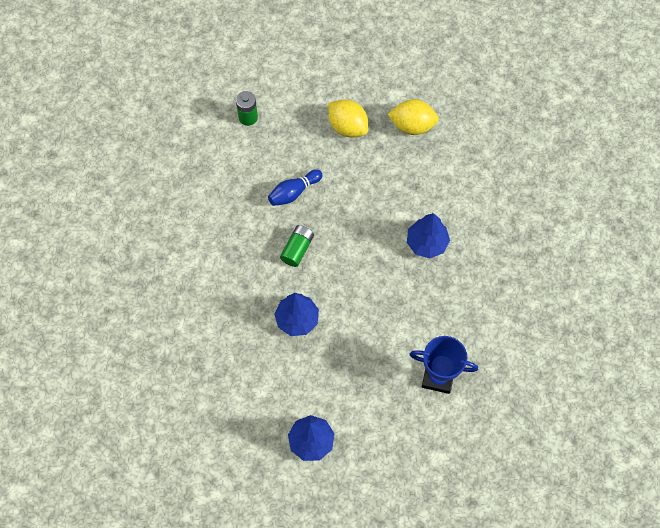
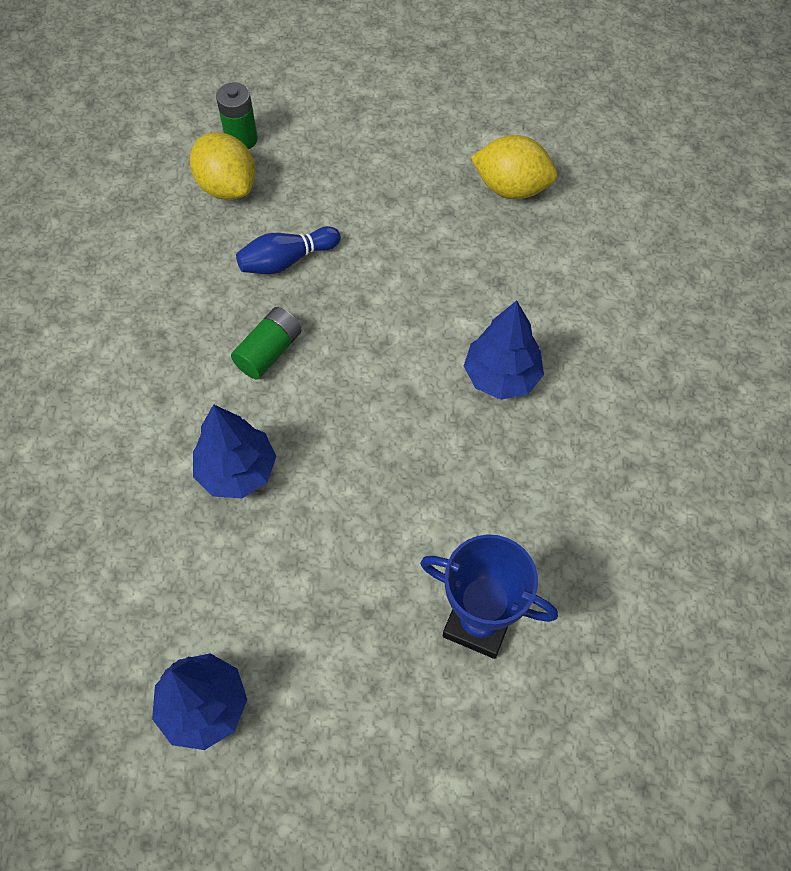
camera: 10 degrees right, 5 degrees down
yellow lemon [328,99,368,137] -> yellow lemon moved to [190,132,255,200]

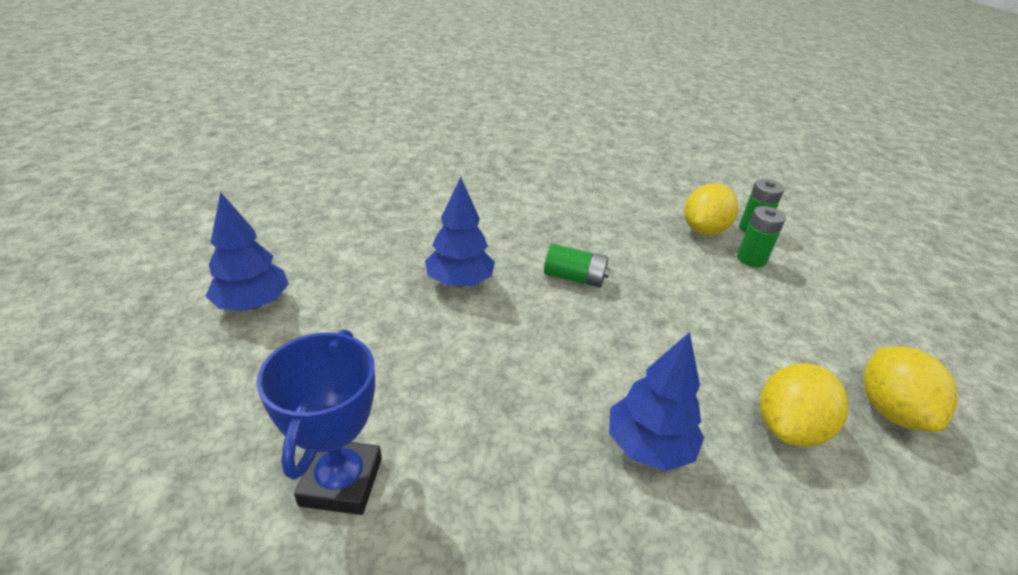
camera: 70 degrees right, 25 degrees down
blue bowling pin [236,226,341,274] -> none
none -> green battery [737,206,786,268]
none -> yellow lemon [760,363,849,447]

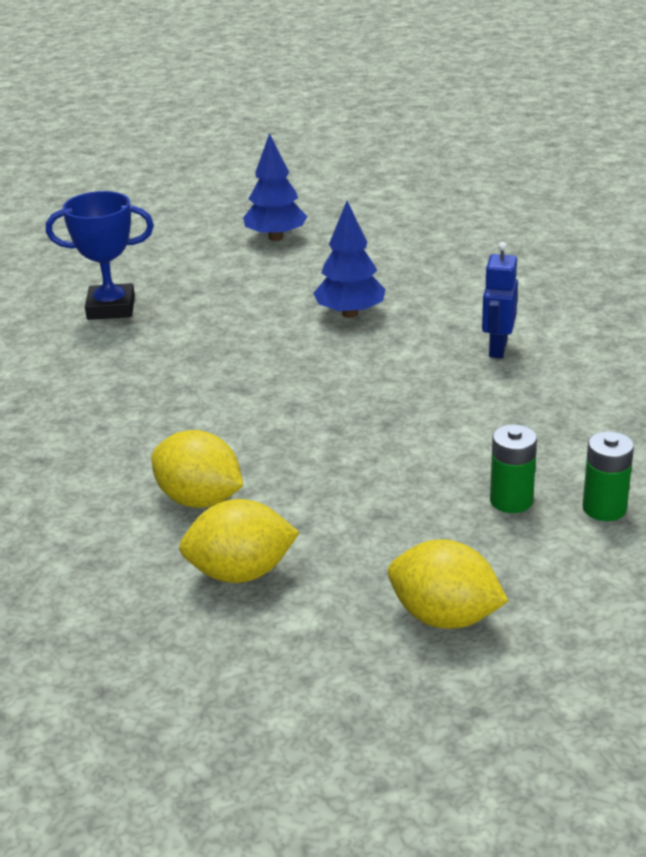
camera: 85 degrees right, 5 degrees down
green battery [544,244,610,288] -> none
blue tree [609,332,704,471] -> none
yellow lemon [684,183,739,235] -> yellow lemon moved to [388,539,508,629]
none -> blue robot [482,242,518,358]

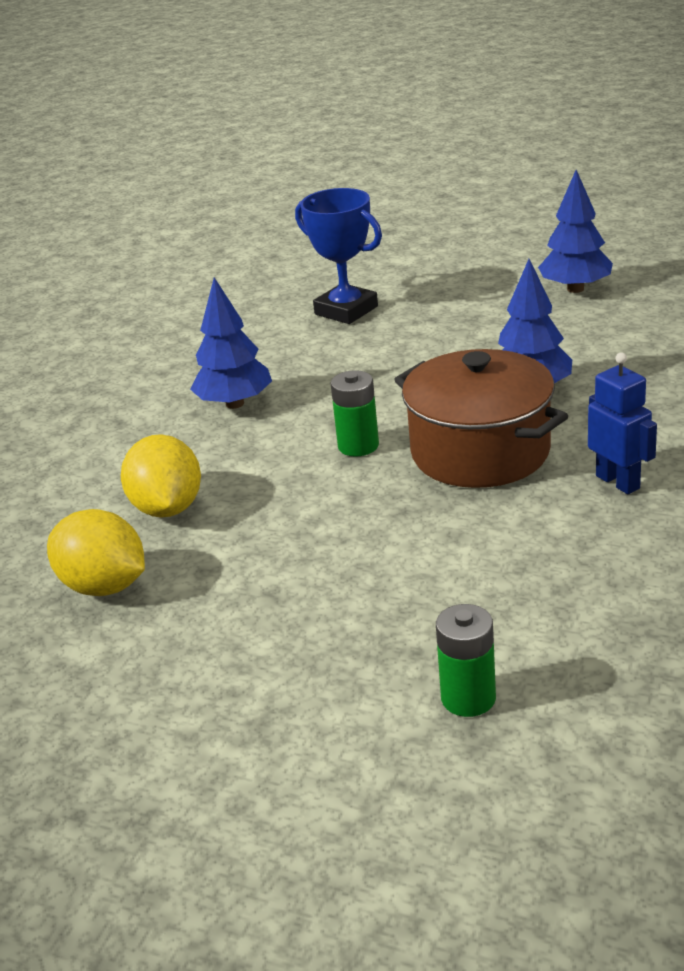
camera: 45 degrees right, 0 degrees up
yellow lemon [388,539,508,629] -> none
blue robot [482,242,518,358] -> blue robot turned 90 degrees clockwise [588,353,657,494]
green battery [490,424,537,513] -> green battery moved to [331,370,379,457]
none -> blue tree [190,277,272,409]
none -> brown pot [394,349,568,488]

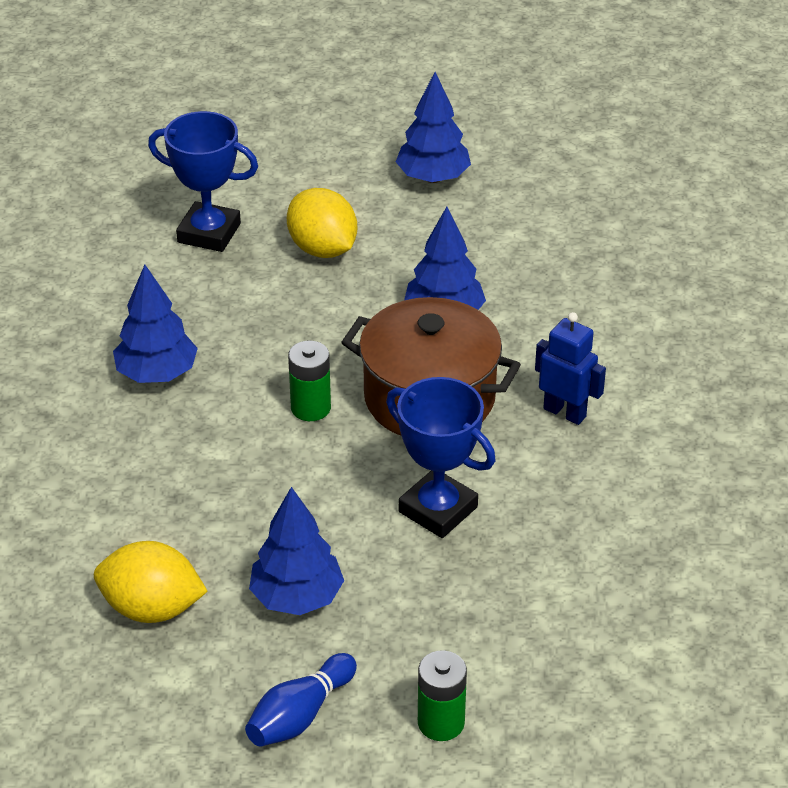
camera: 25 degrees left, 10 degrees up
yellow lemon [121,434,201,518] -> yellow lemon moved to [287,188,357,258]
green battery [436,604,496,717] -> green battery moved to [418,650,467,741]
none -> blue bowling pin [245,653,357,747]
none -> blue tree [249,487,344,615]
none -> blue trophy [386,377,496,538]

